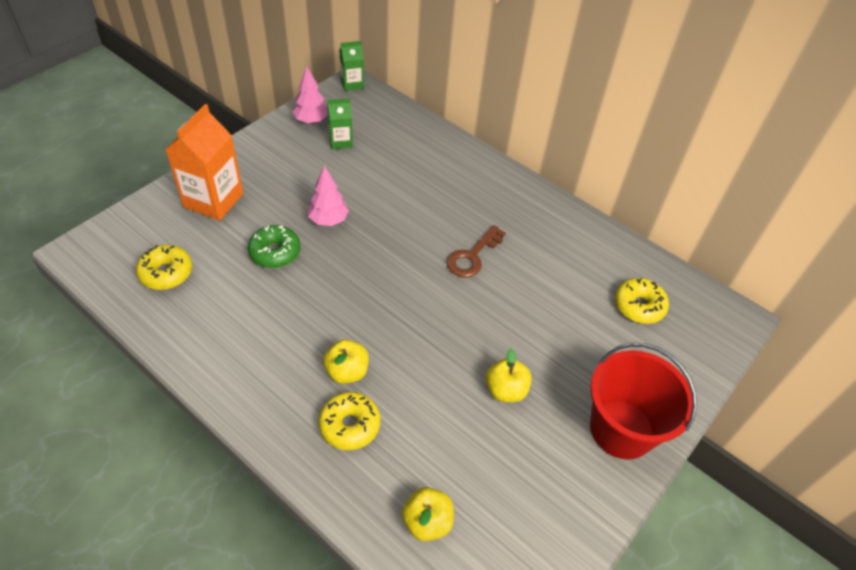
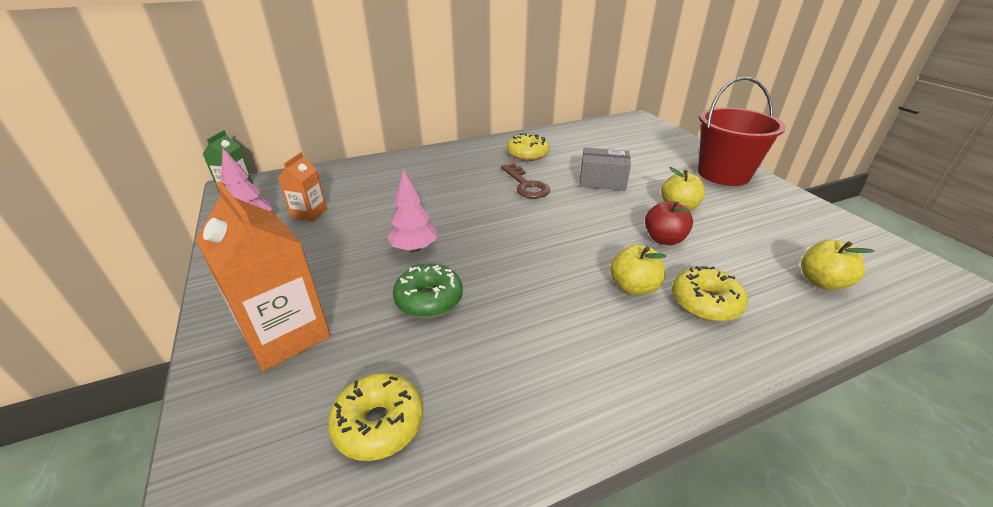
camera: 60 degrees left, 15 degrees down
green carton [327,99,353,149] -> orange carton [278,152,327,222]
yellow donut [615,278,669,324] -> yellow donut moved to [507,133,550,161]
none -> grey box [580,148,631,191]
none -> red apple [645,201,693,245]

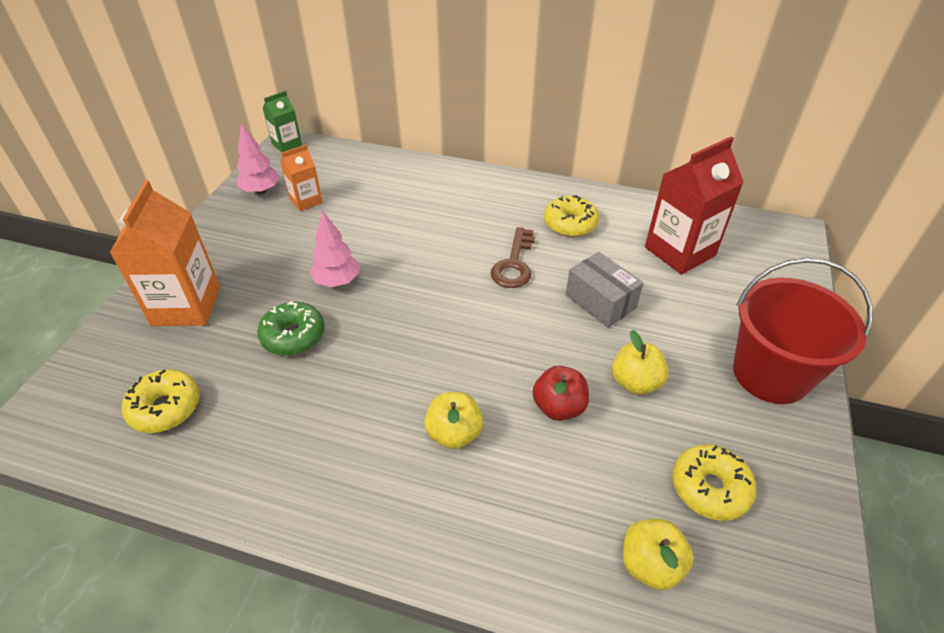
camera: 40 degrees right, 10 degrees up
yellow donut [672,266,748,321] -> yellow donut moved to [672,444,756,521]
none -> red carton [645,137,744,275]

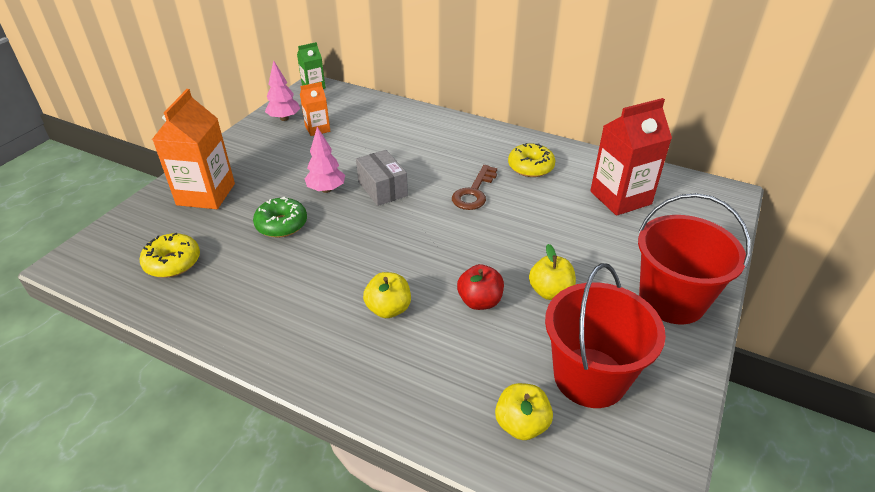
camera: 10 degrees right, 5 degrees down
grey box [566,252,643,328] -> grey box moved to [356,150,408,206]
yellow donut [672,444,756,521] -> red bucket [545,263,666,408]

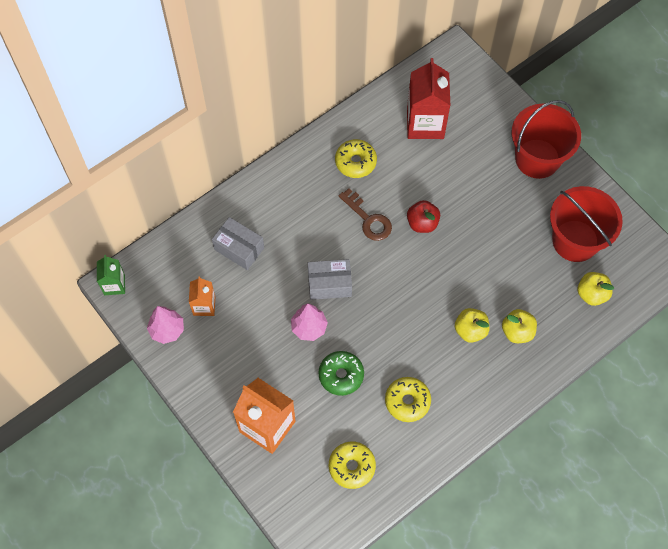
camera: 65 degrees left, 25 degrees up
red apple [457,264,504,310] -> red apple moved to [407,200,440,233]
yellow apple [529,244,576,300] -> yellow apple moved to [502,309,537,343]
none -> grey box [212,217,264,270]
none -> yellow donut [385,377,431,422]

